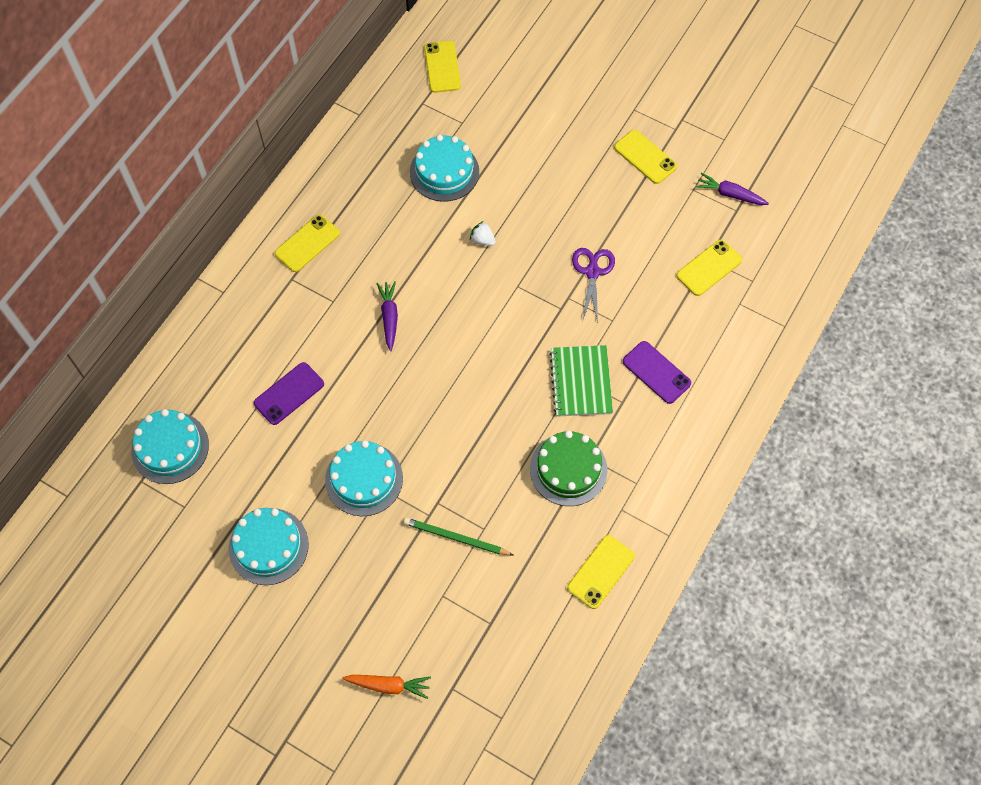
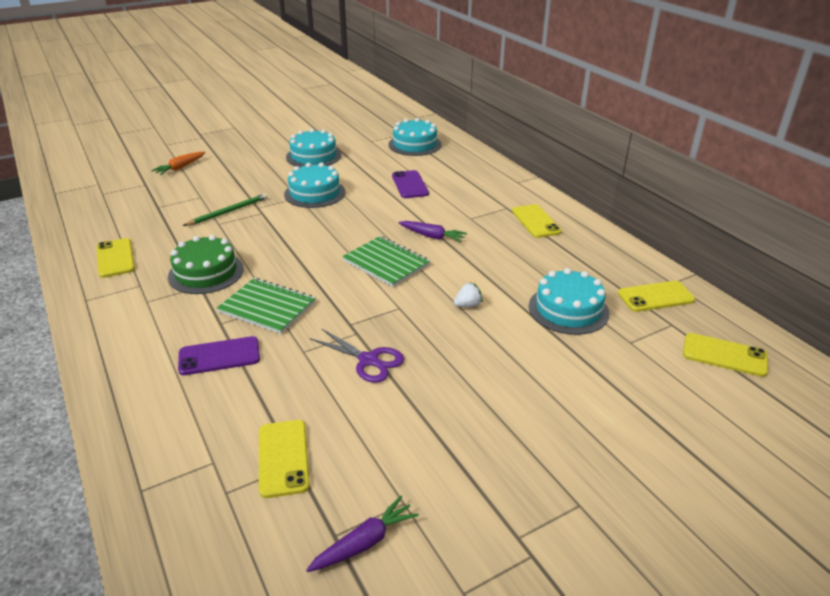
camera: 120 degrees right, 30 degrees down
yellow phone [614,130,677,184] -> yellow phone moved to [618,281,695,312]
none -> green notebook [342,236,430,287]

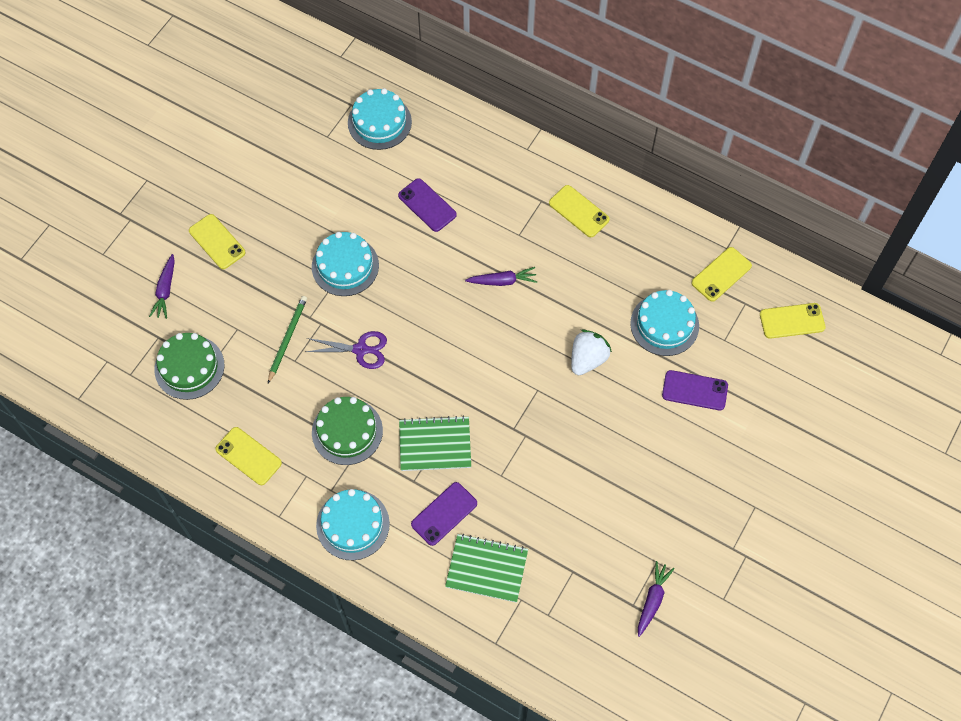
camera: 30 degrees left, 30 degrees up
orange carrot [151,152,205,175] -> purple carrot [149,254,175,319]
yellow phone [259,420,310,498] -> yellow phone moved to [189,214,246,269]
turquoise cake [286,129,341,167] -> turquoise cake moved to [316,489,390,560]
purple scissors [310,328,404,383] -> purple scissors moved to [305,331,387,369]
green notebook [342,236,430,287] -> green notebook moved to [445,534,528,603]
white strawberry [454,282,483,307] -> white strawberry [571,329,612,375], size x1.80
none -> green cake [155,333,224,400]
none -> purple phone [662,370,728,410]

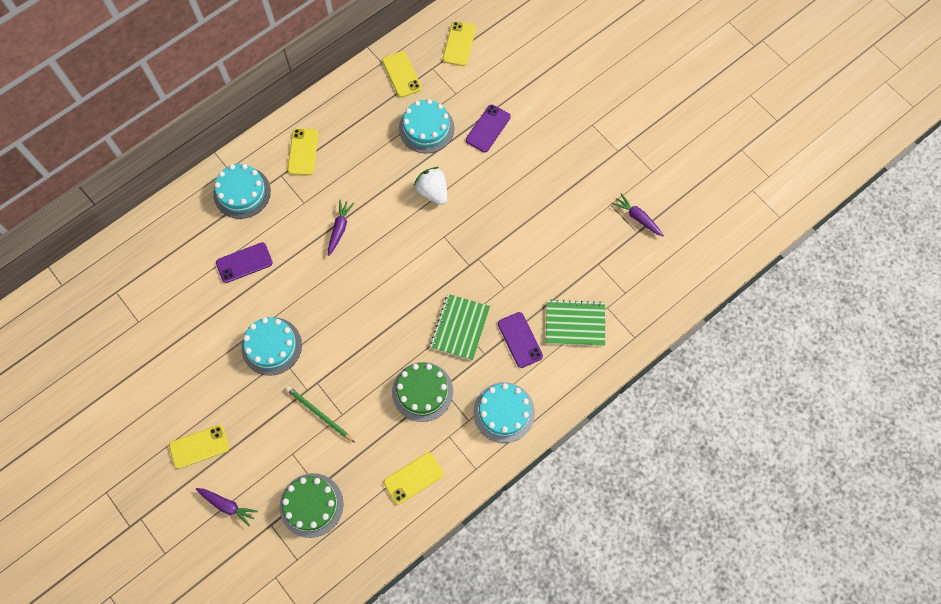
camera: 70 degrees left, 5 degrees up
purple scissors [305,331,387,369] -> none
turquoise cake [348,88,412,150] -> turquoise cake moved to [213,164,271,219]
green notebook [445,534,528,603] -> green notebook turned 60 degrees clockwise [546,299,605,346]
yellow phone [549,185,610,237] -> yellow phone turned 60 degrees counterclockwise [287,128,319,175]

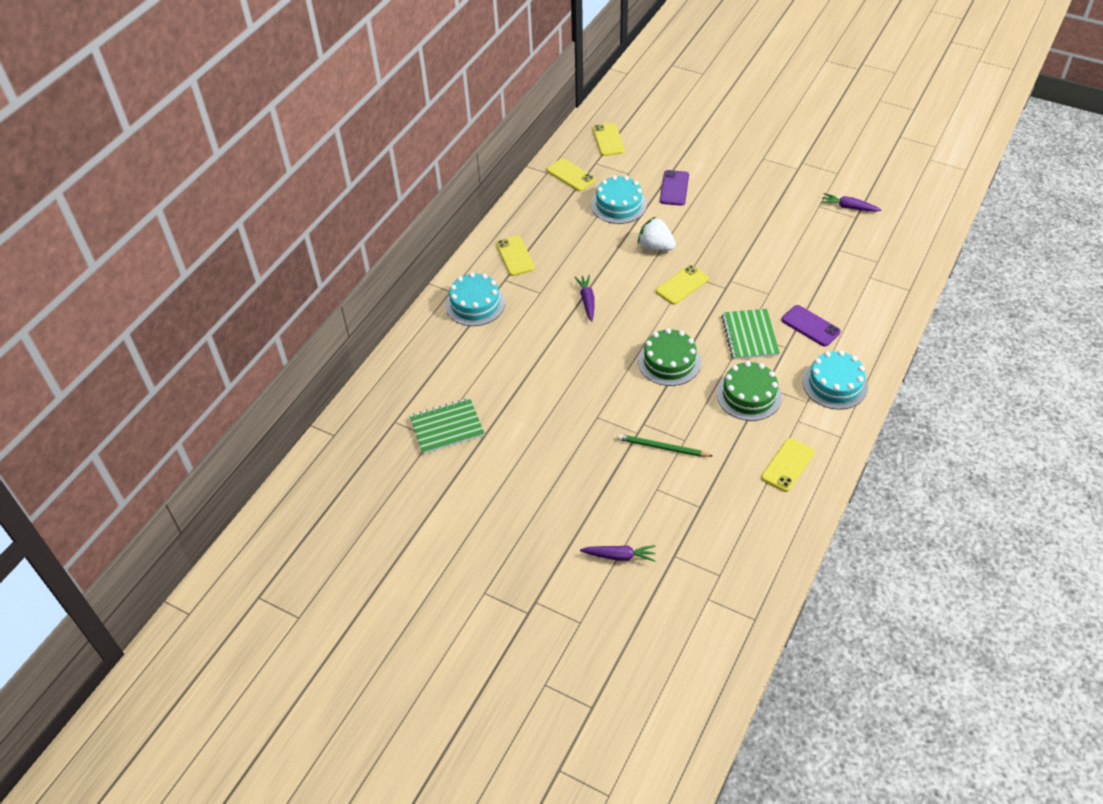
camera: 20 degrees left, 20 degrees down
yellow phone [169,425,229,469] -> yellow phone moved to [656,265,709,305]
purple phone [216,242,273,283] -> none
turquoise cake [241,317,302,376] -> none
green cake [280,473,343,538] -> green cake moved to [638,328,701,386]
green notebook [546,299,605,346] -> green notebook moved to [409,398,485,454]

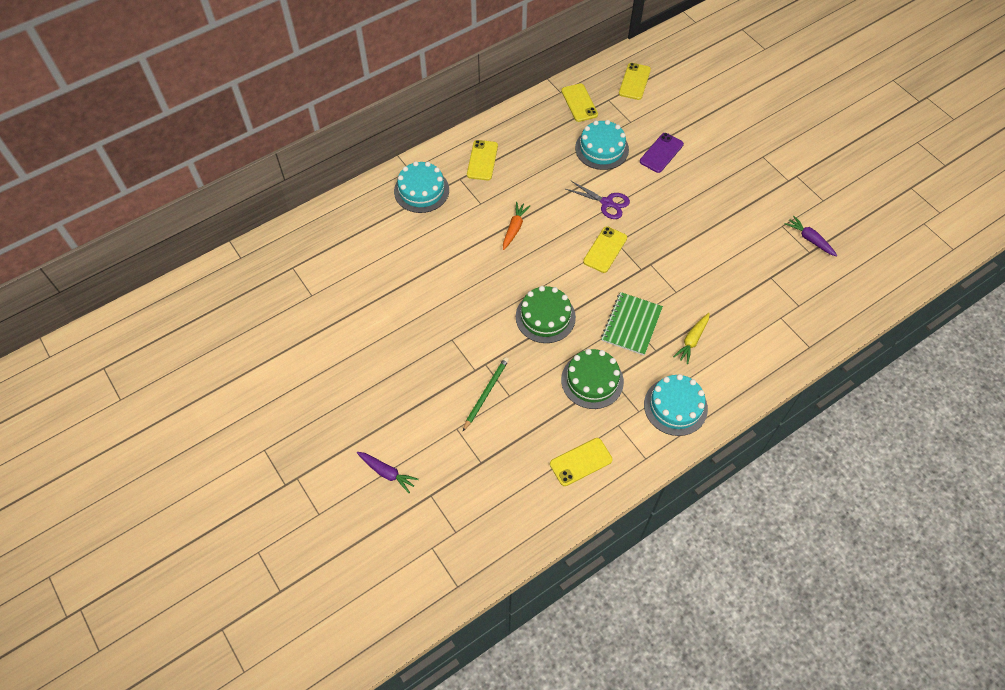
camera: 25 degrees right, 10 degrees up
green notebook [409,398,485,454] -> none
purple carrot [575,275,595,321] -> orange carrot [503,202,530,250]
green pencil [617,434,712,457] -> green pencil turned 75 degrees clockwise [463,357,509,431]
white strawberry [638,217,676,251] -> purple scissors [566,180,630,219]
yellow phone [656,265,709,305] -> yellow phone turned 45 degrees counterclockwise [583,226,627,273]
purple phone [782,305,841,346] -> yellow carrot [673,313,710,364]

